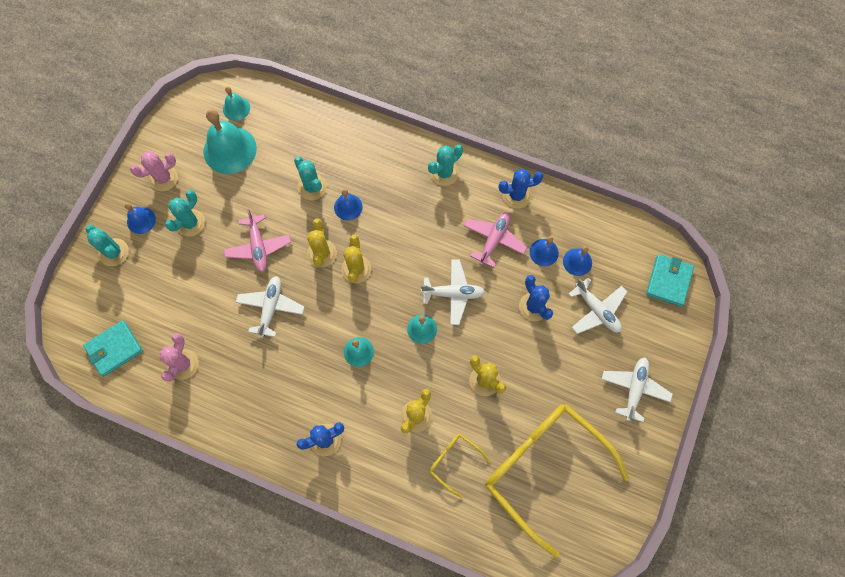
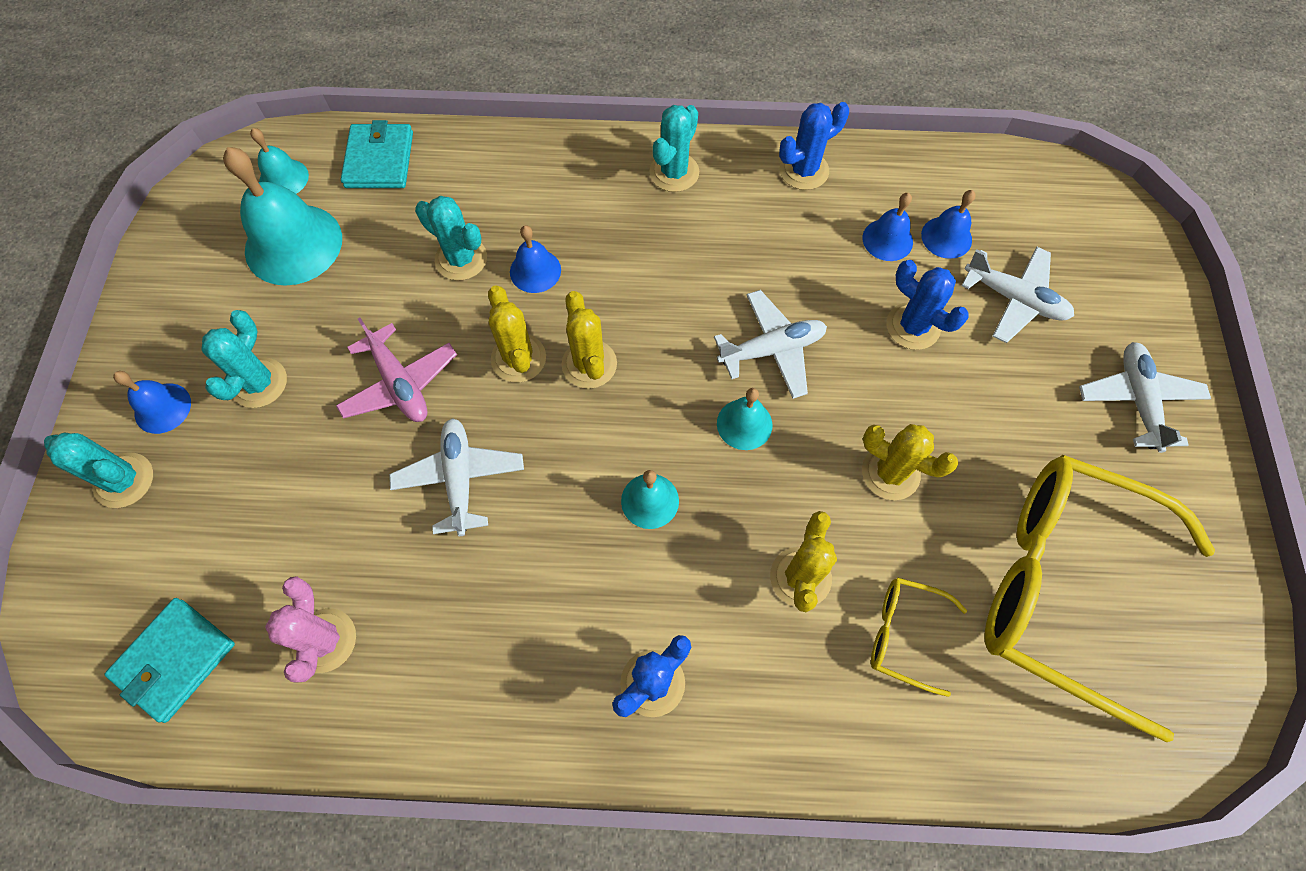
camera: 20 degrees left, 5 degrees down
pink cactus [130,151,178,191] -> none
pink plane [464,212,527,268] -> none
turquoise wallet [646,254,694,307] -> turquoise wallet moved to [341,120,413,188]

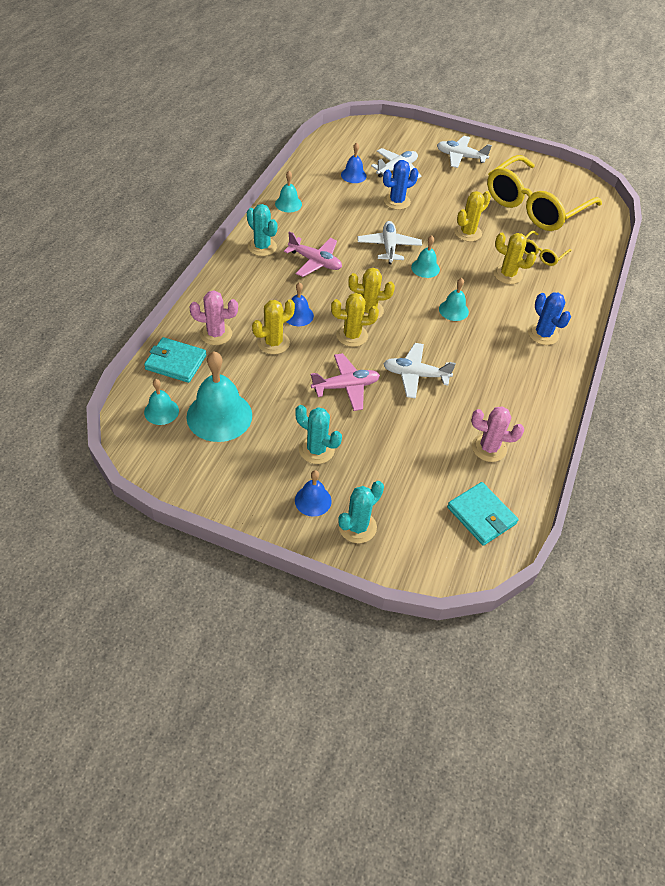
camera: 75 degrees left, 15 degrees down
turquoise cactus [415,196,487,281] -> yellow cactus [252,299,295,354]
blue cactus [779,102,849,190] -> turquoise bell [275,171,302,213]
blue bell [862,193,913,261] -> none
none -> pink cactus [189,291,238,345]
none -> pink plane [284,231,342,277]

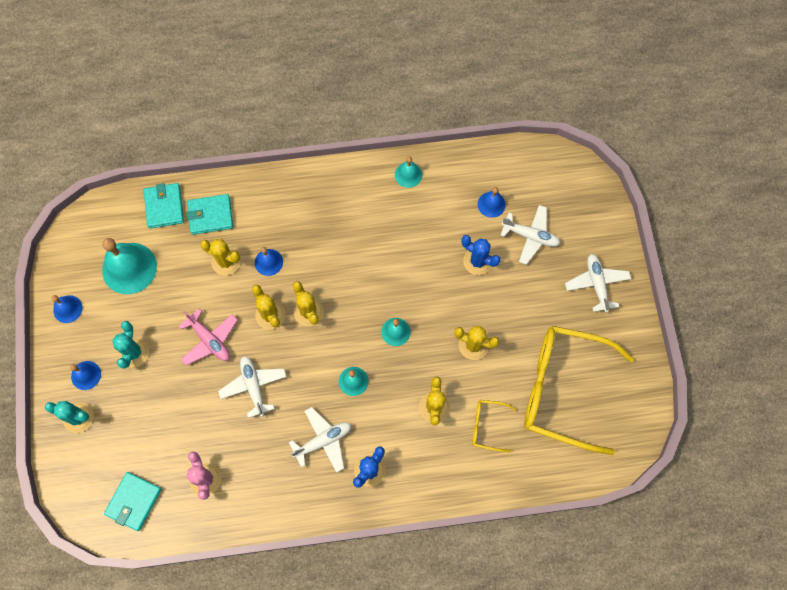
camera: 65 degrees right, 20 degrees up
turquoise bell [144,379,179,425] -> none
pink cactus [189,291,238,345] -> turquoise wallet [187,194,233,235]
turquoise cactus [247,204,277,256] -> none
pink plane [284,231,342,277] -> none
white plane [358,221,422,264] -> white plane moved to [289,407,351,473]
none -> blue bell [51,295,83,323]

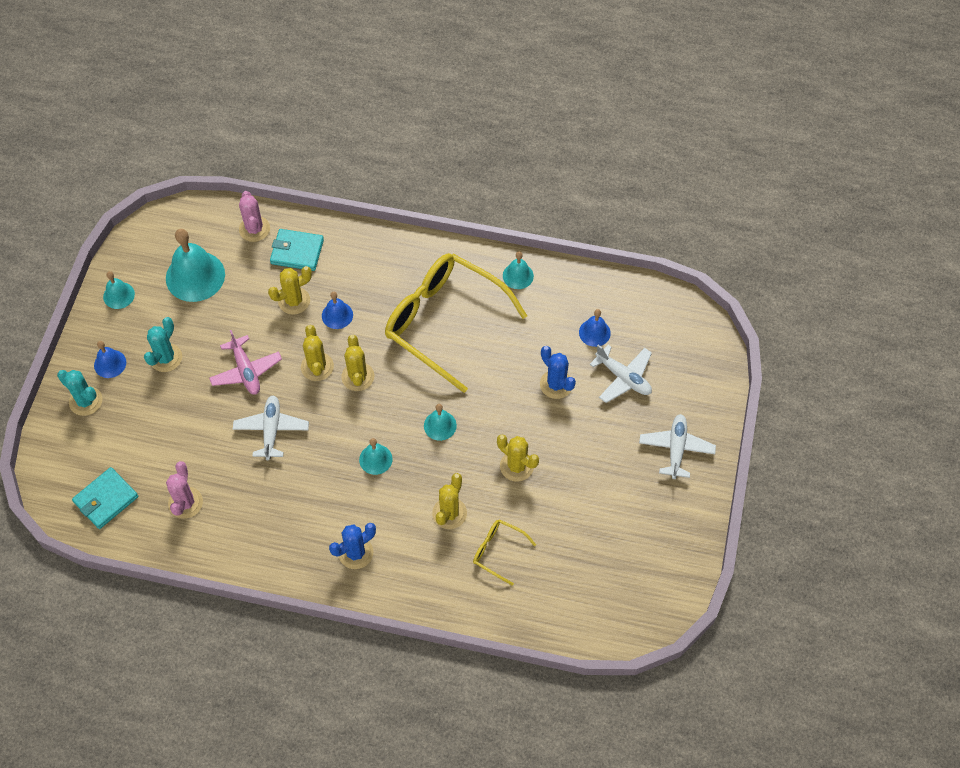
camera: 20 degrees right, 10 degrees down
blue bell [51,295,83,323] -> turquoise bell [103,271,135,309]
turquoise wallet [143,183,184,229] -> pink cactus [239,191,270,242]
yellow cactus [200,239,241,275] -> yellow cactus turned 75 degrees counterclockwise [268,266,312,315]
white plane [289,407,351,473] -> none
yellow glasses [524,326,634,455] -> yellow glasses moved to [385,253,527,393]

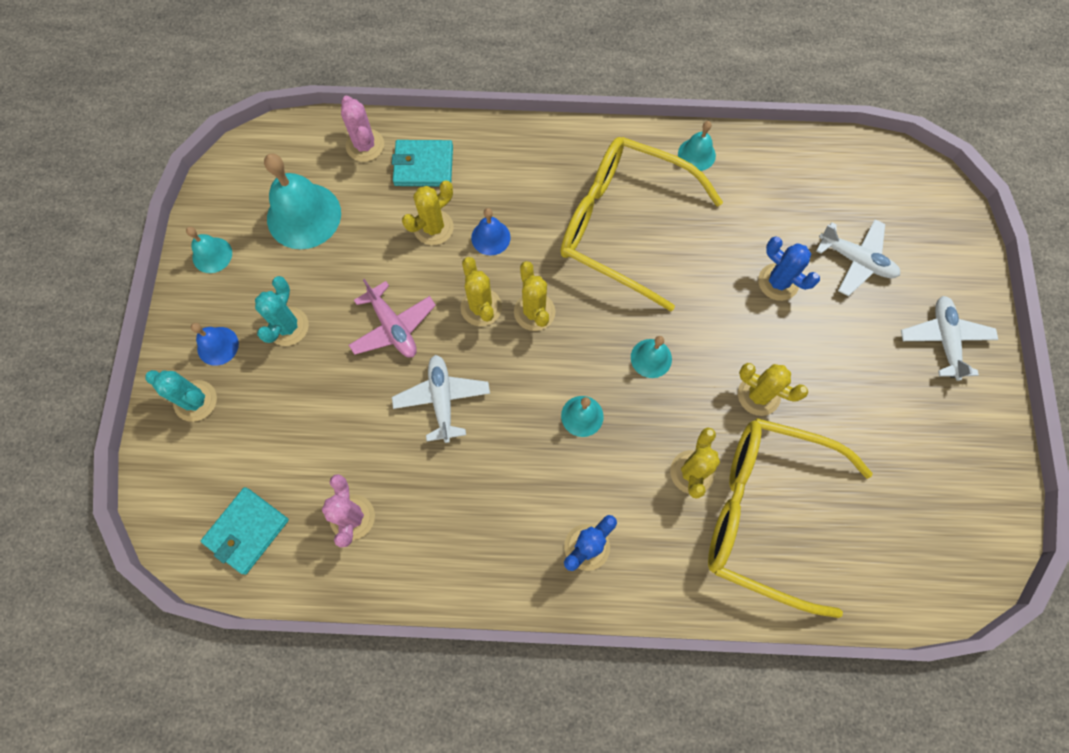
camera: 10 degrees left, 10 degrees up
yellow glasses [473,519,536,586] -> yellow glasses [708,418,873,618], size x2.34
blue bell [579,309,611,347] -> none

